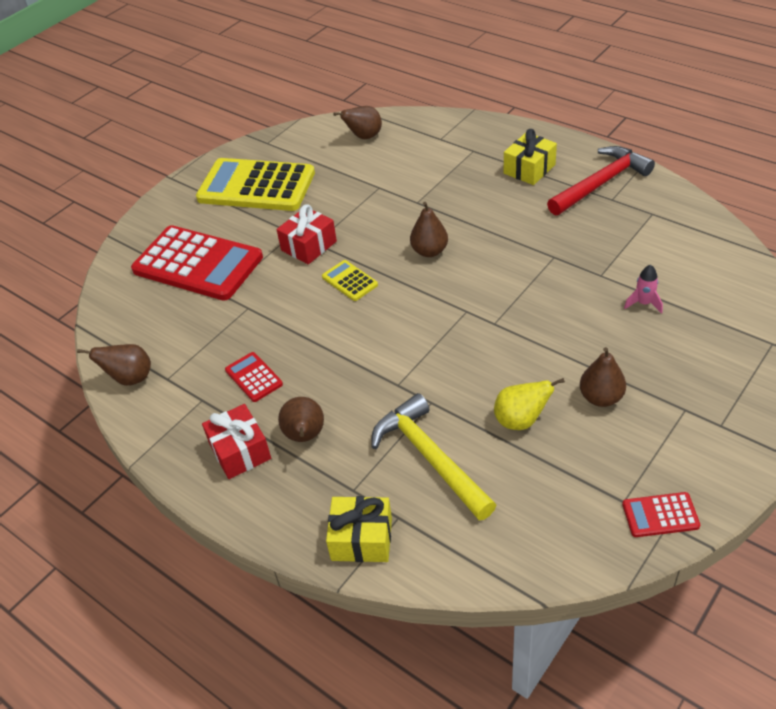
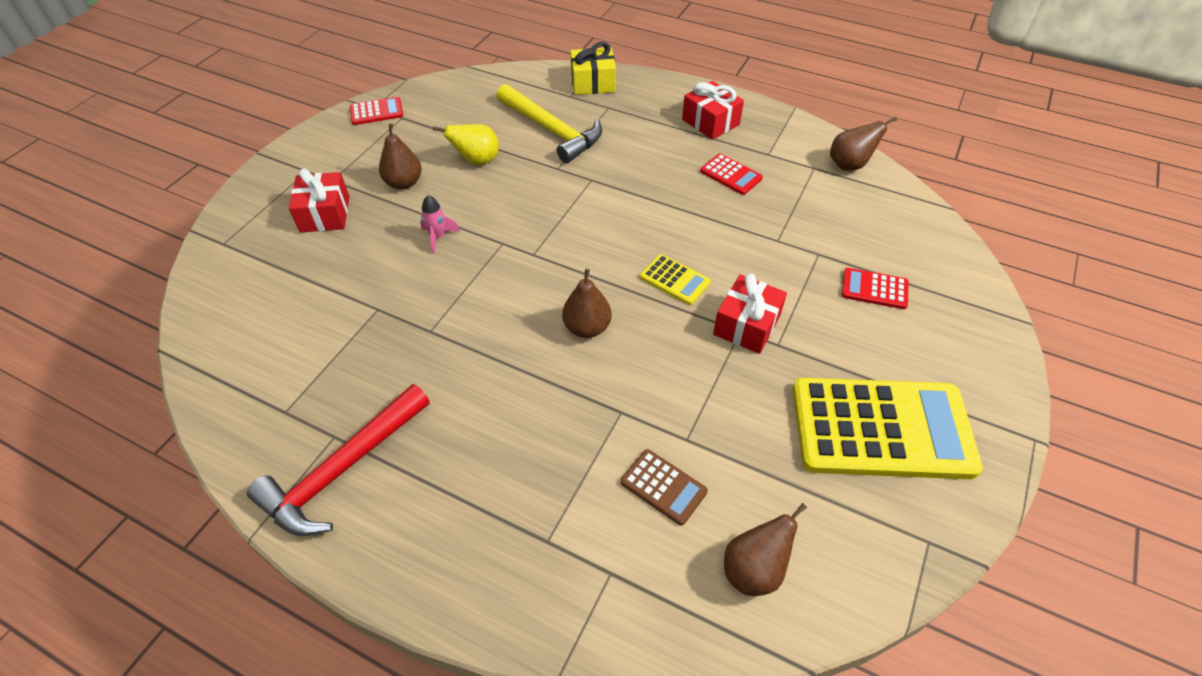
camera: 165 degrees right, 5 degrees up
red calculator [131,225,263,301] -> red calculator [842,268,908,309], size x0.43
brown pear [278,397,324,442] -> none
yellow gift [504,129,557,185] -> none
pink rocket [624,265,663,314] -> pink rocket moved to [420,195,460,254]
none -> red gift [289,168,350,233]
none -> brown calculator [621,449,708,525]

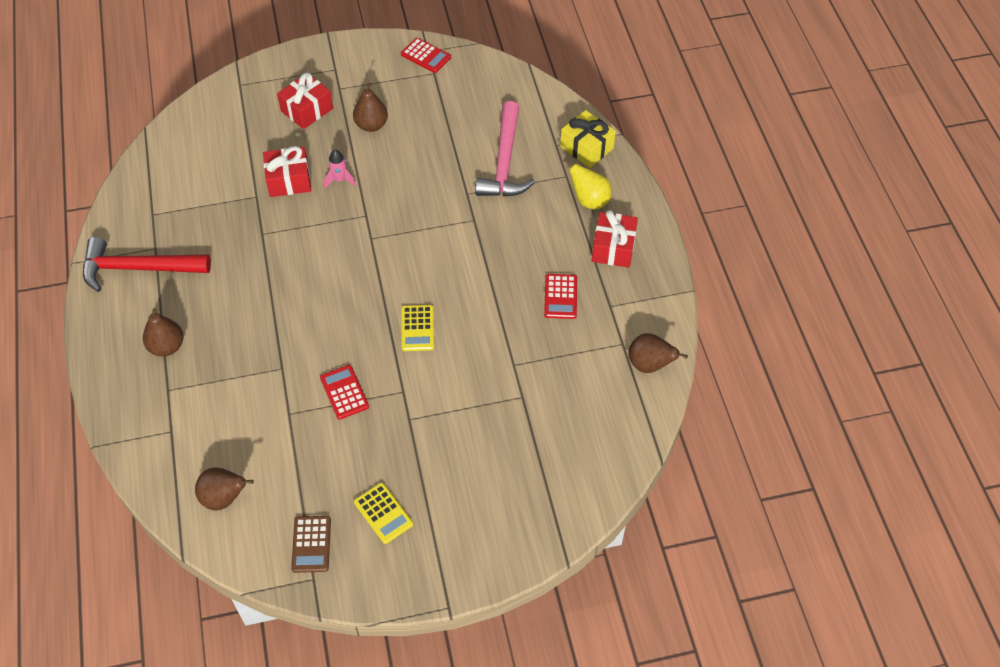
camera: 50 degrees right, 5 degrees up
yellow pear [433,124,499,165] -> yellow pear moved to [563,158,612,209]
yellow hammer [496,84,602,163] -> pink hammer [475,101,535,197]
brown pear [562,269,612,338] -> brown pear moved to [143,308,183,356]
brown calculator [621,449,708,525] -> brown calculator moved to [291,516,331,573]
red gift [713,273,787,354] -> red gift moved to [263,146,311,197]
yellow calculator [793,378,983,479] -> yellow calculator [354,483,413,544], size x0.43
red calculator [842,268,908,309] -> red calculator moved to [320,365,369,419]

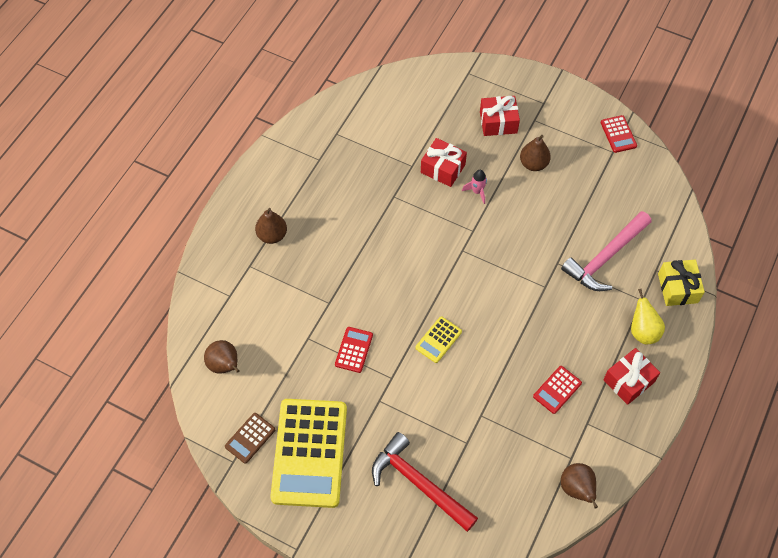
camera: 40 degrees right, 5 degrees up
red hammer [83,237,211,292] -> red hammer moved to [372,432,478,532]
yellow calculator [354,483,413,544] -> yellow calculator [270,399,347,508], size x2.31

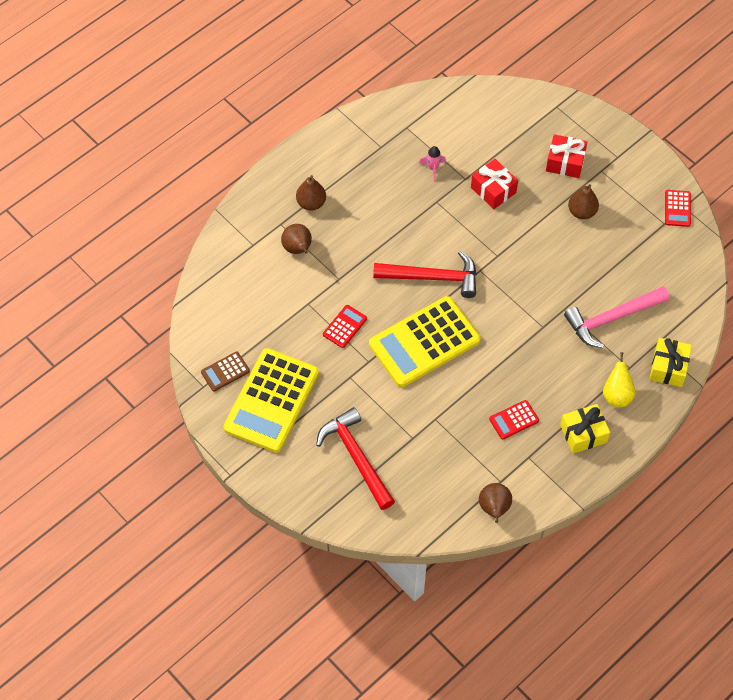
camera: 20 degrees right, 0 degrees up
brown pear [204,340,240,374] -> brown pear moved to [281,224,312,254]
yellow calculator [415,316,462,363] -> yellow calculator [369,296,481,387], size x2.31
pink rocket [462,170,487,204] -> pink rocket moved to [419,146,446,181]
red gift [603,348,660,405] -> yellow gift [560,404,610,454]
none -> red hammer [373,251,476,298]

